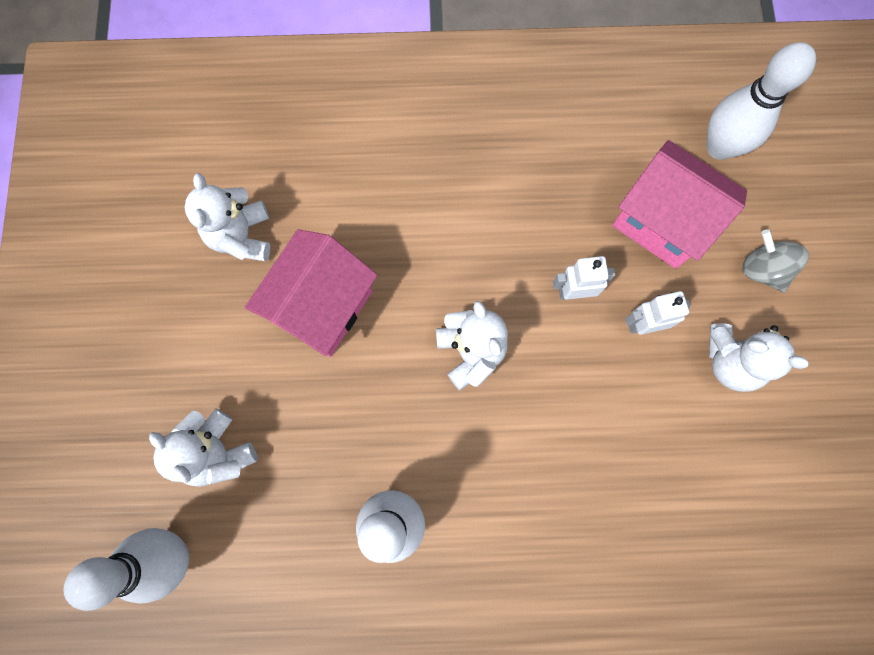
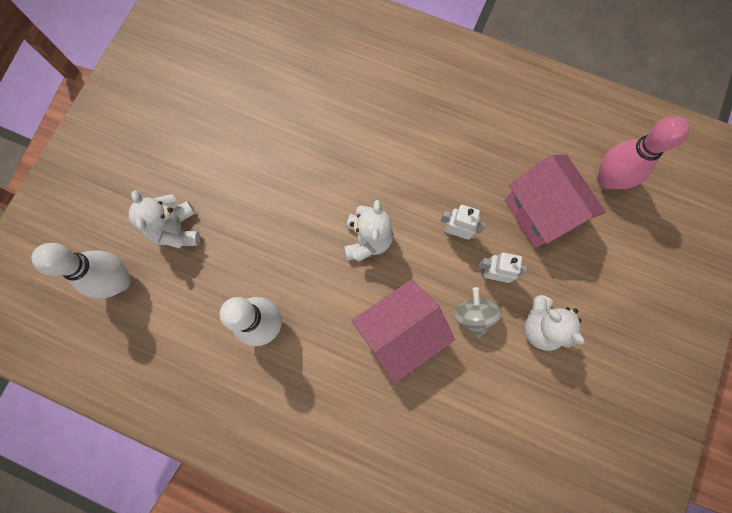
camera: 25 degrees right, 0 degrees up
white teddy bear [185,173,270,261] -> none
pink house [245,229,377,357] -> pink house moved to [352,279,455,384]
white bowling pin [707,42,816,160] -> pink bowling pin [597,116,689,189]
grey spinning top [742,229,809,292] -> grey spinning top moved to [454,287,502,338]

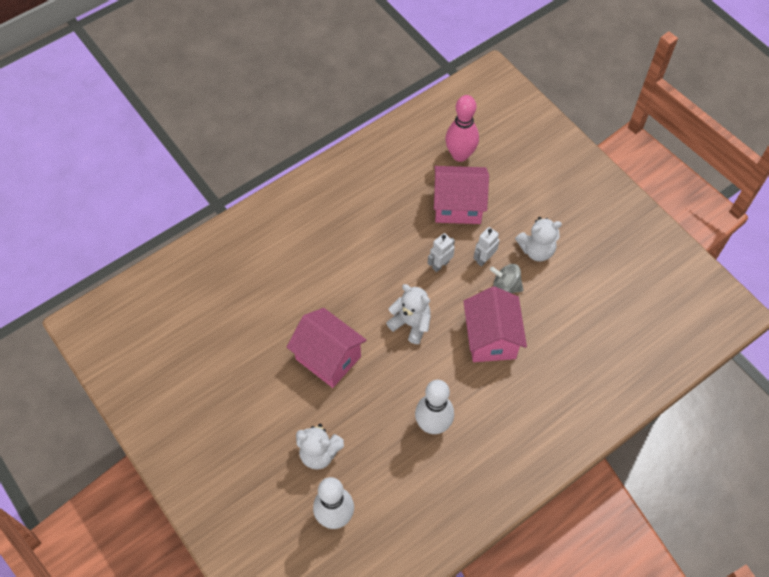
camera: 60 degrees left, 15 degrees down
none -> pink house [287,308,367,388]

